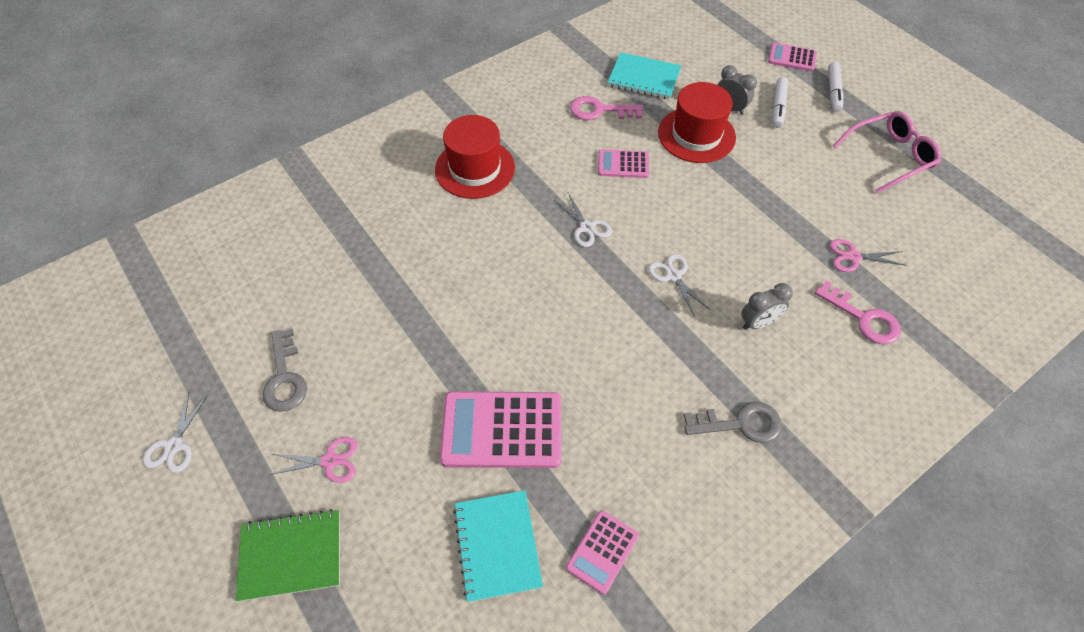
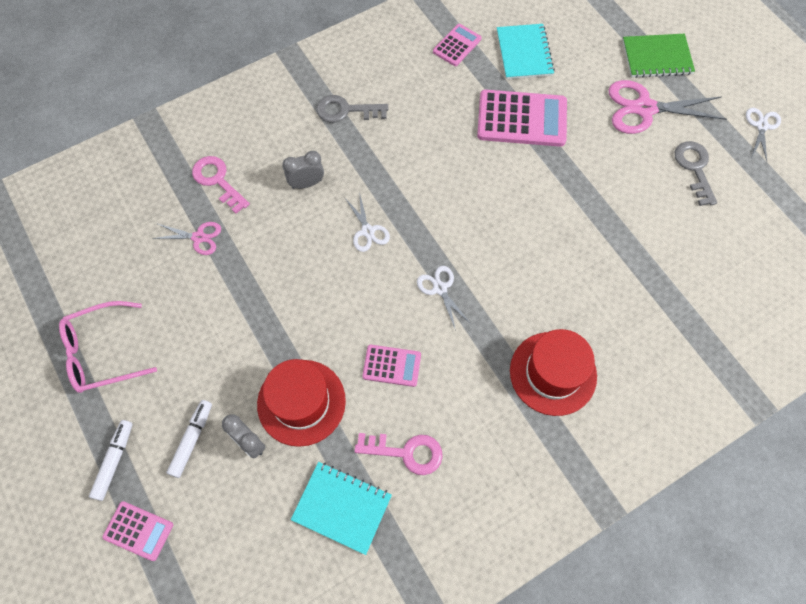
camera: 175 degrees left, 10 degrees up
pink scissors [269,437,357,483] -> pink scissors [609,80,727,134], size x1.86

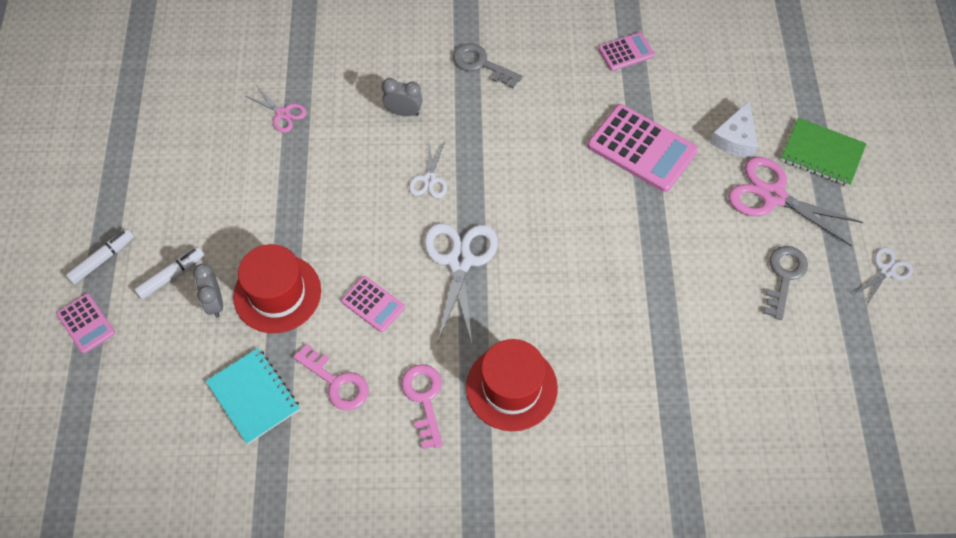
camera: 30 degrees right, 5 degrees down
pink glasses [59,301,157,393] -> none
pink key [192,156,250,214] -> pink key moved to [401,364,443,449]
white scissors [417,266,471,331] -> white scissors [424,223,498,343], size x1.86
turquoise notebook [497,24,555,79] -> none
none -> white cheese [710,101,758,157]

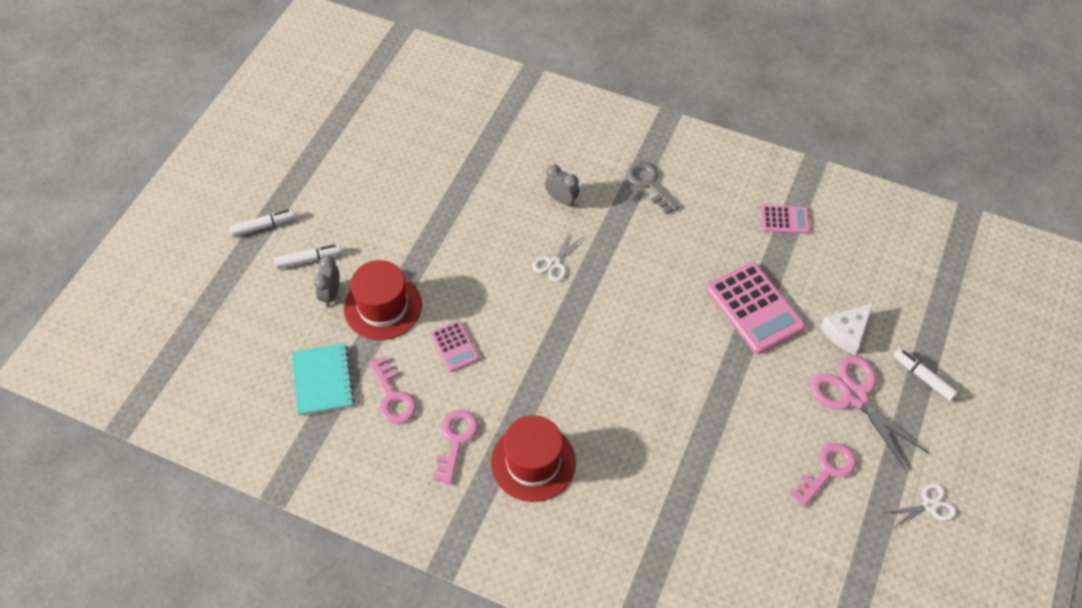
camera: 25 degrees right, 5 degrees down
pink calculator [56,294,115,354] -> none
pink scissors [246,85,307,133] -> none
white scissors [424,223,498,343] -> none
grey key [763,246,808,320] -> pink key [790,443,857,507]
green notebook [781,118,867,187] -> white marker [893,348,958,401]

